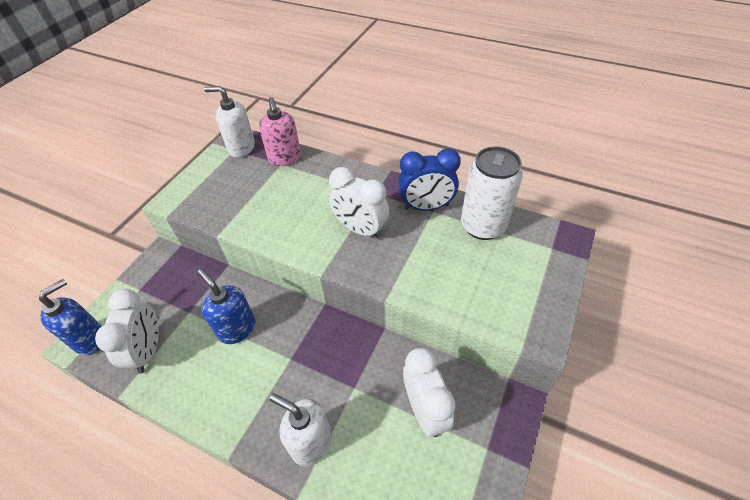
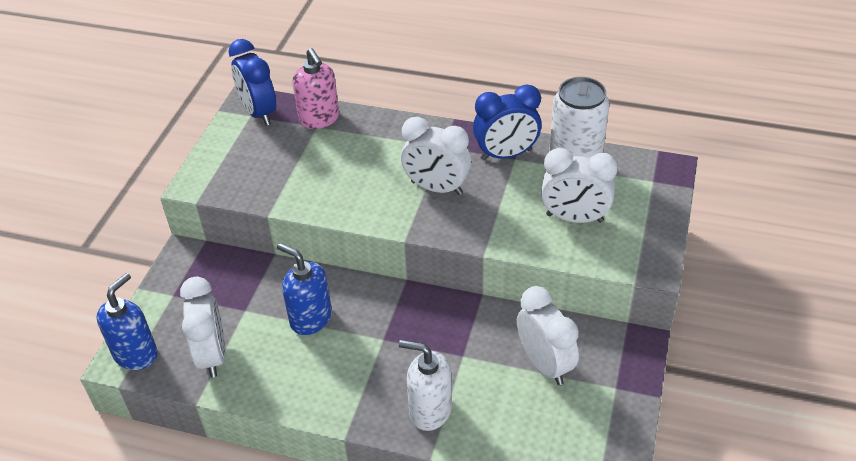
camera: 10 degrees left, 5 degrees down
white soap dispenser [204,86,255,157] -> blue clock [228,39,276,126]
none -> white clock [541,148,618,223]

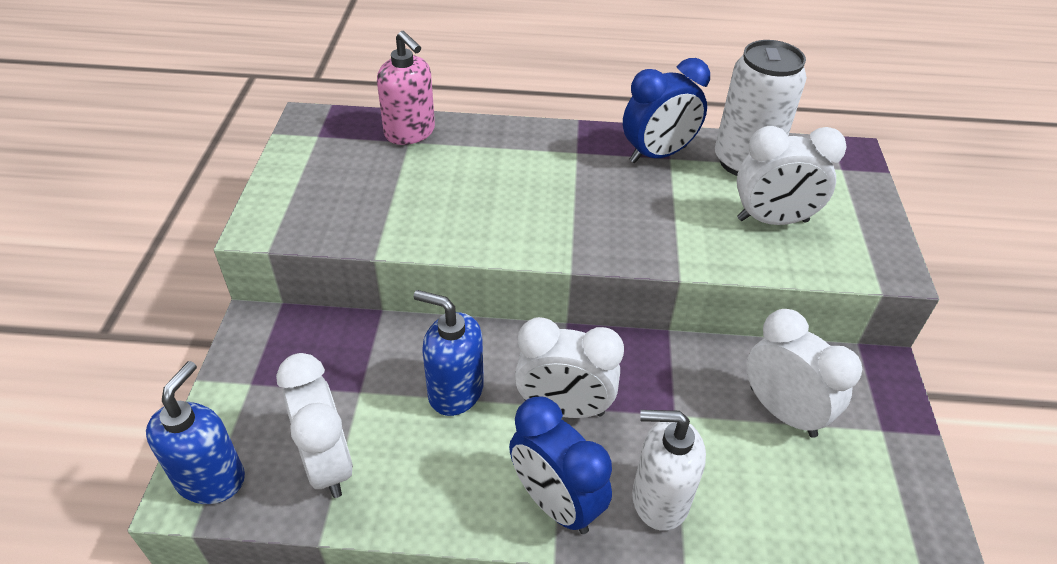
camera: 15 degrees left, 0 degrees up
blue clock [228,39,276,126] -> blue clock moved to [509,397,612,534]
white clock [401,117,471,195] -> white clock moved to [515,317,624,418]

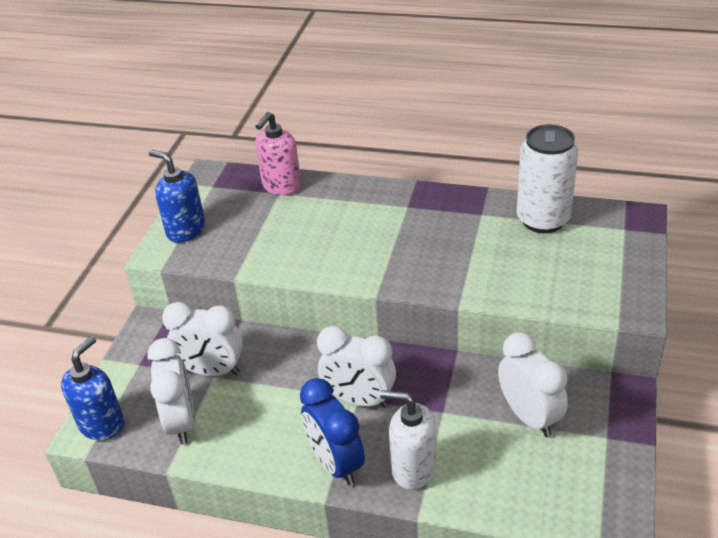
camera: 15 degrees right, 5 degrees down
pink soap dispenser [377,31,435,145] -> pink soap dispenser turned 60 degrees clockwise [255,112,301,195]
blue soap dispenser [414,290,484,416] -> blue soap dispenser moved to [149,150,205,243]
blue clock [623,58,710,163] -> none
white clock [737,126,847,225] -> white clock moved to [162,302,243,376]

